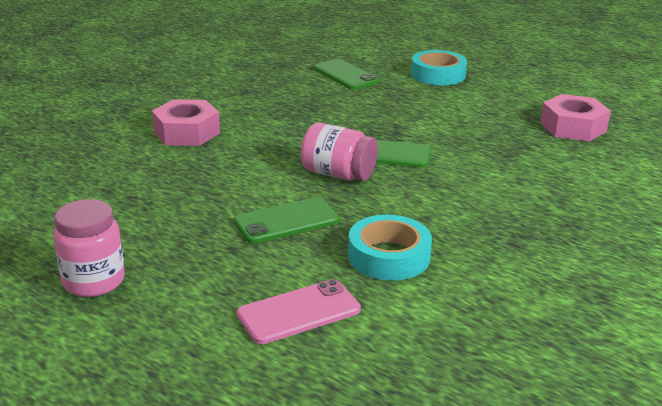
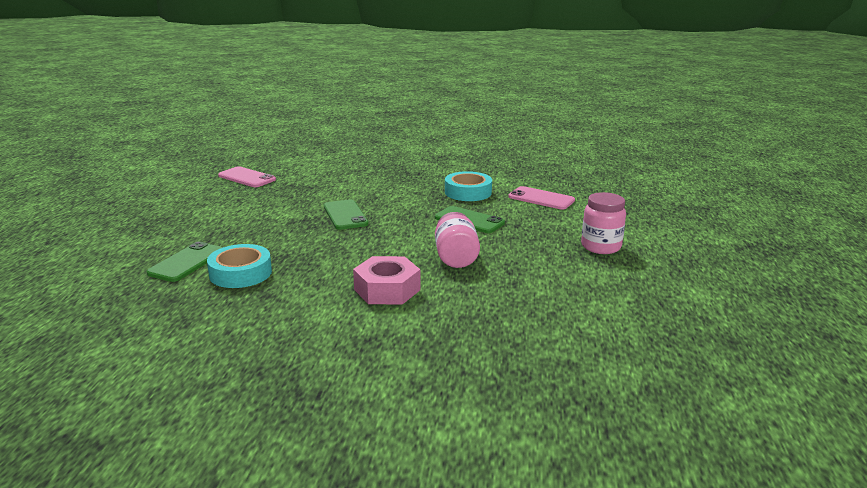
camera: 120 degrees left, 5 degrees down
pink jar [301,122,378,181] -> pink jar moved to [435,212,480,268]
turquoise tape [411,50,467,85] -> turquoise tape moved to [207,244,272,288]
pink nut [540,94,611,141] -> pink phone [218,166,276,187]

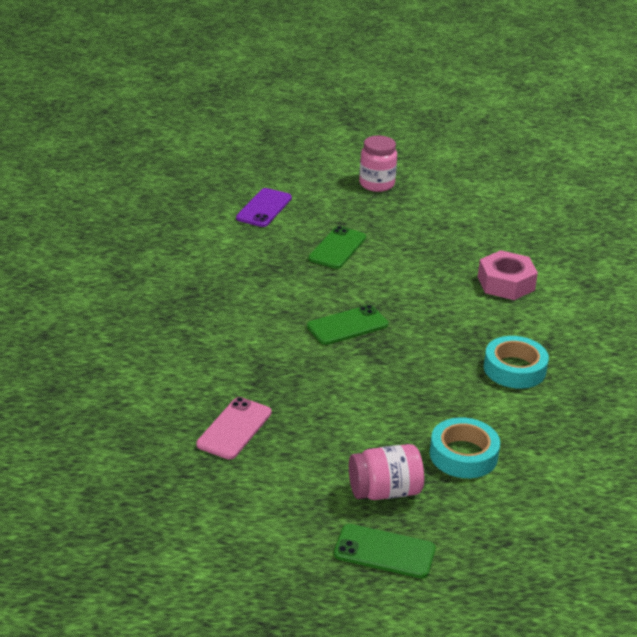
camera: 100 degrees left, 10 degrees up
green phone [146,242,223,282] -> green phone moved to [334,524,436,579]
pink jar [435,212,480,268] -> pink jar moved to [349,444,424,500]
turquoise tape [445,171,492,201] -> turquoise tape moved to [430,418,500,478]
pink phone [509,186,575,209] -> purple phone [236,188,292,227]

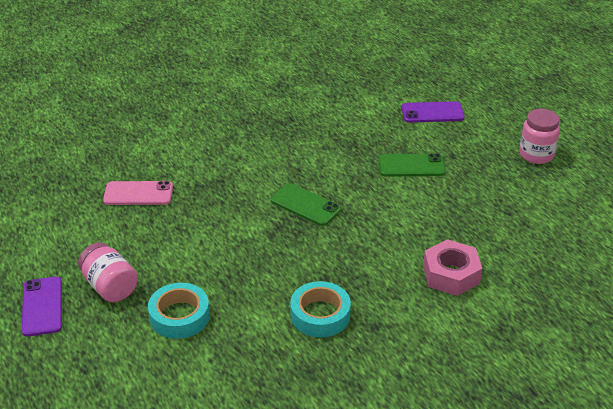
camera: 65 degrees right, 5 degrees up
green phone [334,524,436,579] -> purple phone [22,277,62,336]

